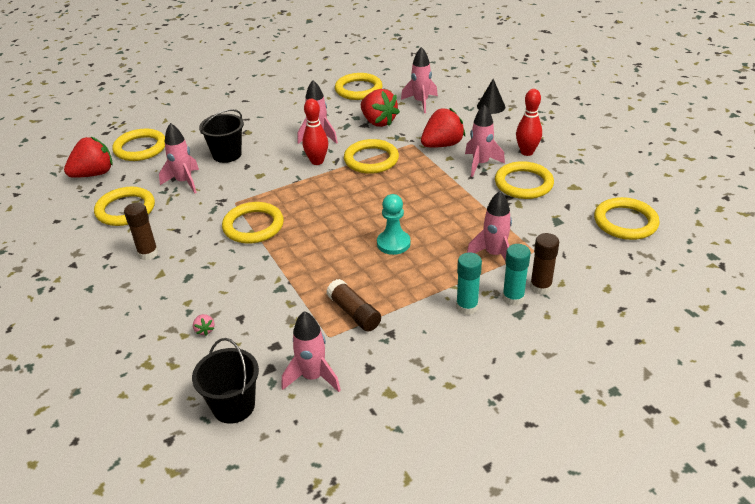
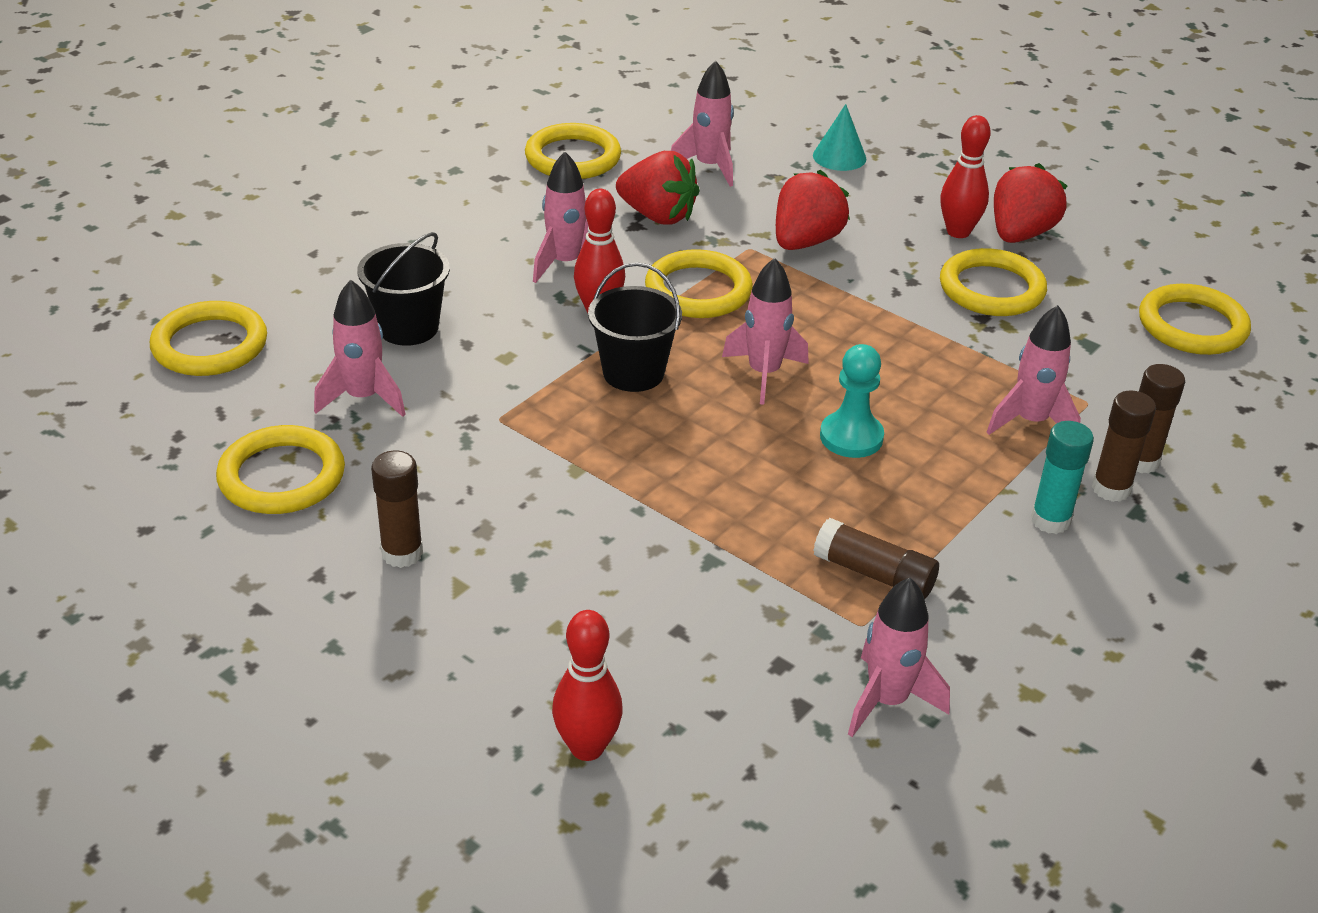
camera: 25 degrees left, 0 degrees up
red strawberry [64,137,113,178] -> red strawberry moved to [994,163,1067,243]
black bucket [192,338,259,424] -> black bucket moved to [588,262,682,392]
pink strawberry [193,314,215,336] -> none
yellow ring [222,202,284,244] -> none
pink rocket [465,104,505,177] -> pink rocket moved to [722,258,809,405]
black cone [477,79,505,114] -> turquoise cone [813,104,866,171]
turquoise glue stick [502,244,531,306] -> brown glue stick [1092,390,1156,502]
none -> red bowling pin [552,610,623,761]

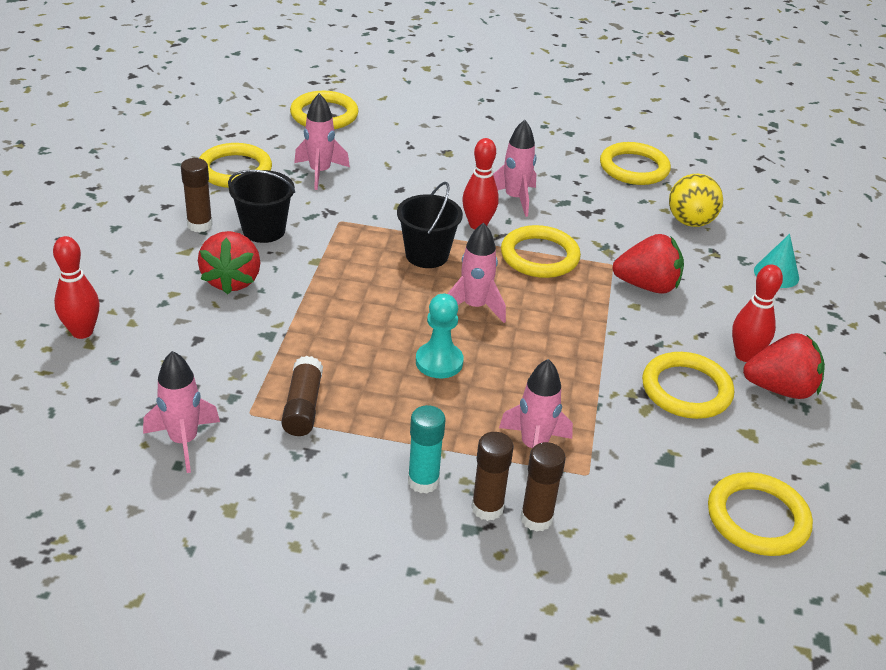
camera: 60 degrees right, 0 degrees up
black bucket [357,232,450,346] -> black bucket moved to [228,170,295,243]
red strawberry [616,151,700,225] -> red strawberry moved to [198,231,261,295]
pink rocket [671,61,734,187] -> yellow ball [669,174,723,227]

